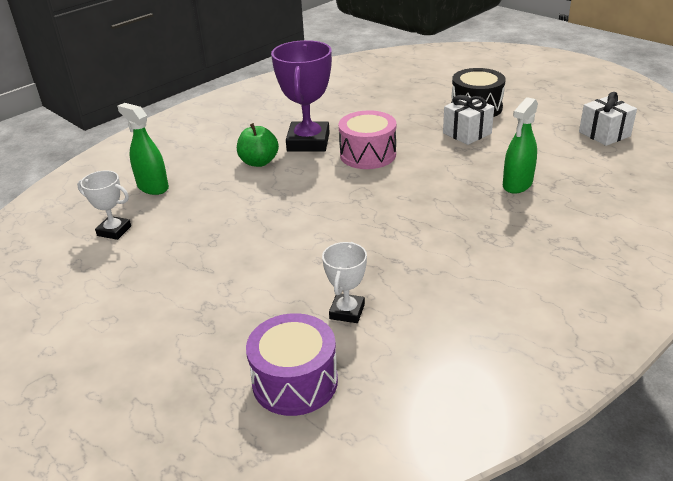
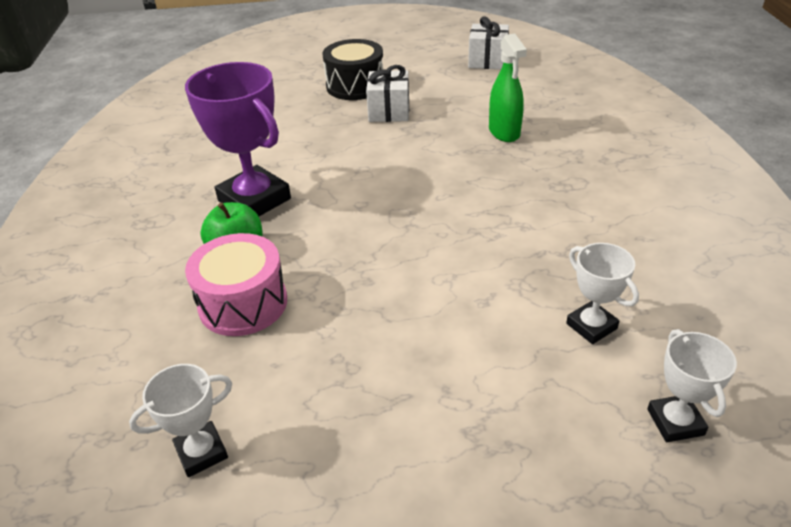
camera: 50 degrees left, 5 degrees up
green spray bottle [117,103,169,195] -> none
purple drum [246,313,338,416] -> white trophy [647,329,737,442]
pink drum [339,110,396,169] -> pink drum moved to [185,233,287,336]

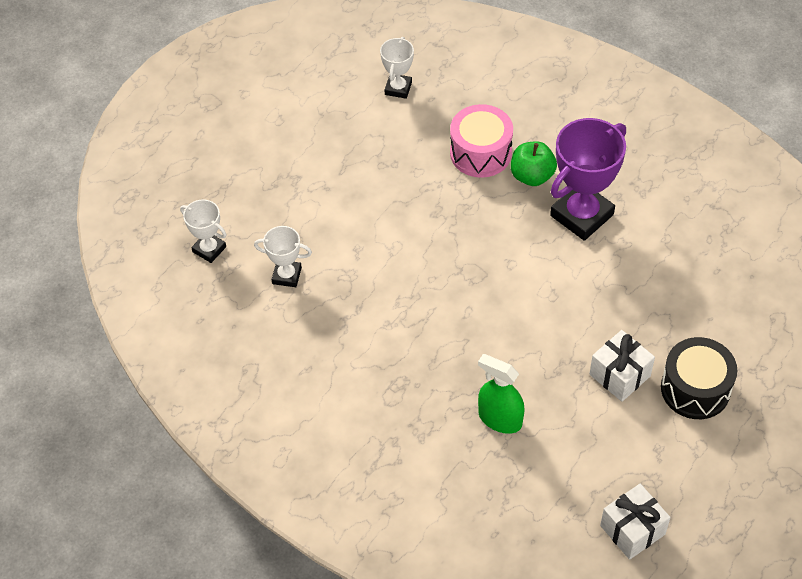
camera: 135 degrees right, 15 degrees up
purple trophy [185,62,291,216] -> purple trophy turned 45 degrees counterclockwise [550,118,626,241]

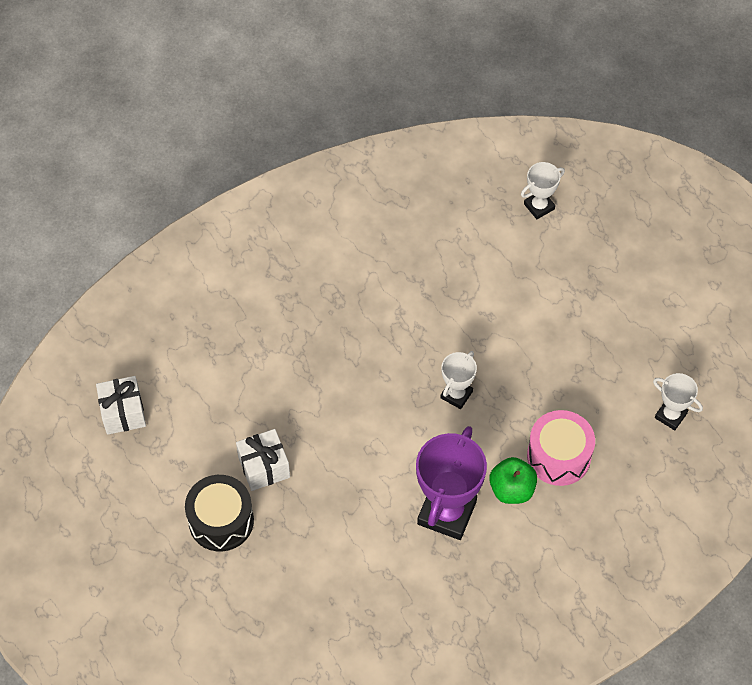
camera: 110 degrees right, 5 degrees up
white trophy [254,226,312,287] -> white trophy moved to [440,351,477,409]
green spray bottle [478,354,524,434] -> none
purple trophy [550,118,626,241] -> purple trophy turned 45 degrees clockwise [416,426,487,540]

